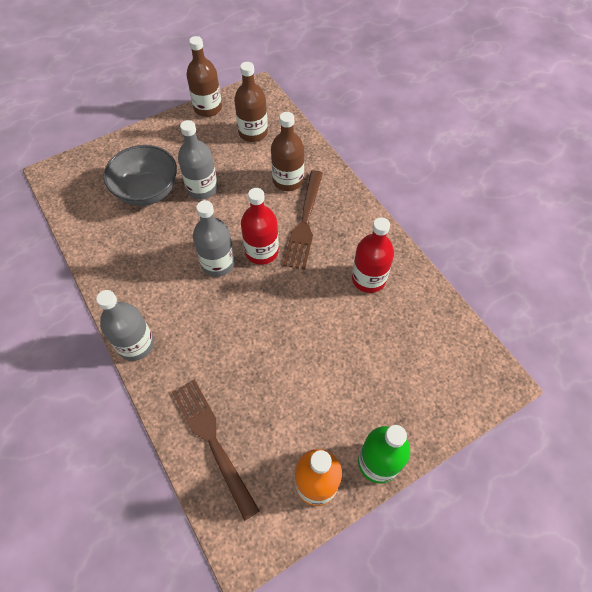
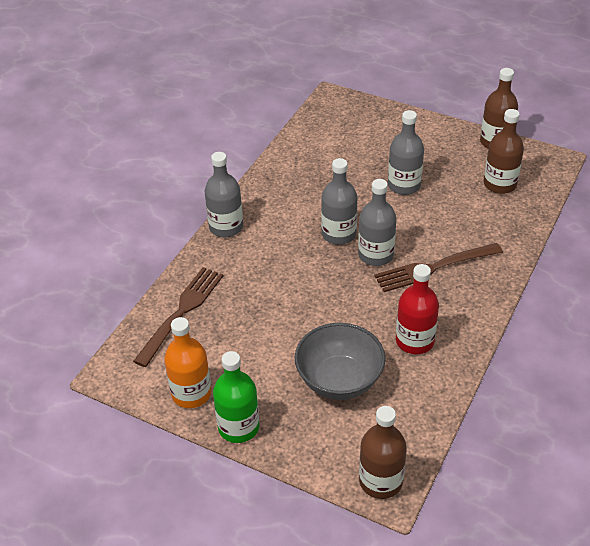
camera: 60 degrees right, 15 degrees down
grey bowl [103,145,177,206] -> grey bowl moved to [295,323,385,400]
red bottle [241,188,279,265] -> grey bottle [358,179,397,266]
brown bottle [271,112,304,191] -> brown bottle moved to [359,406,407,499]

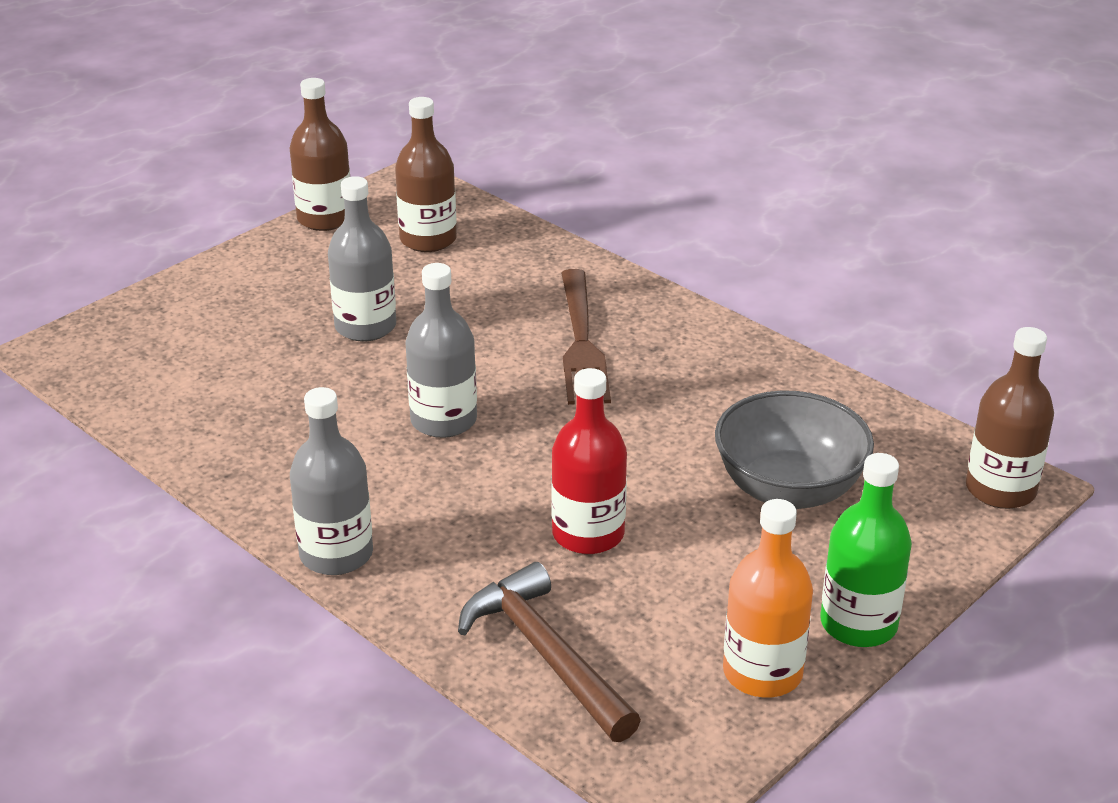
camera: 75 degrees left, 10 degrees down
brown fork [133,267,223,367] -> brown hammer [458,562,641,742]
grey bottle [358,179,397,266] -> none
red bottle [396,264,439,354] -> red bottle moved to [551,368,627,554]

